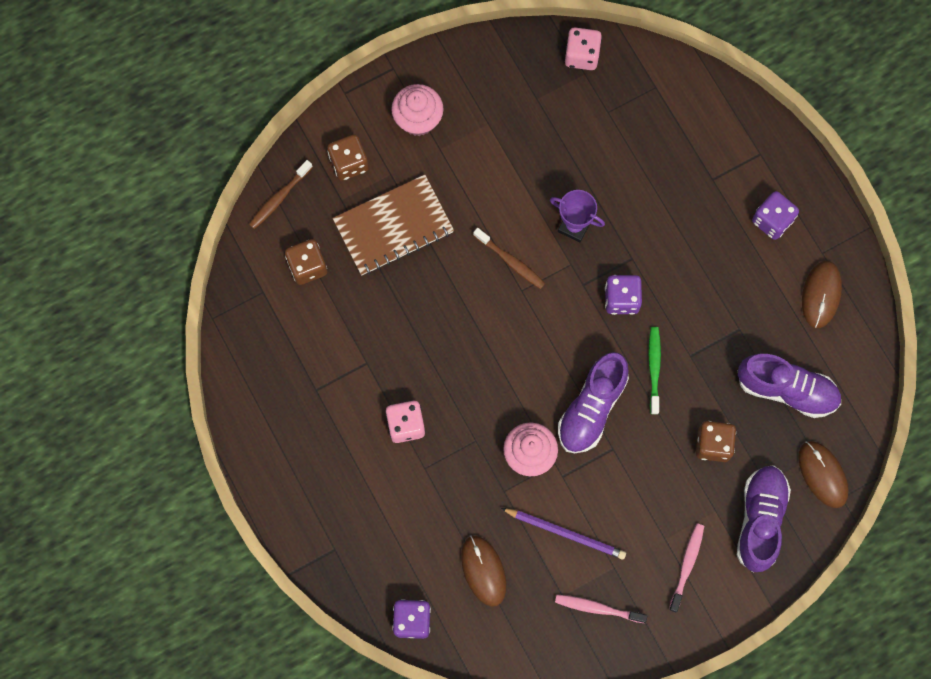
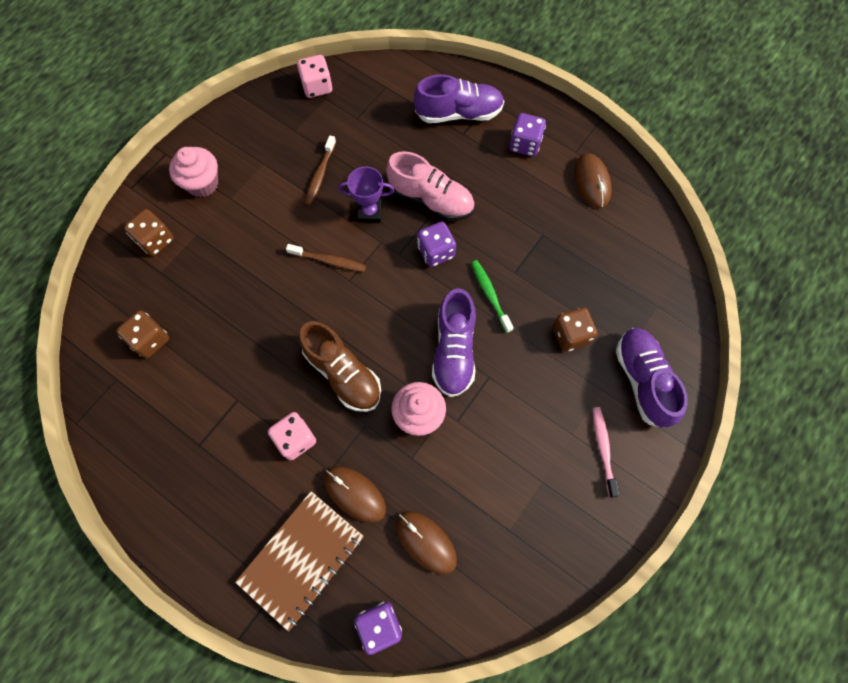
camera: 25 degrees left, 5 degrees down
brown toothbrush [249,160,313,229] -> brown toothbrush moved to [305,135,336,205]
brown notebook [332,175,454,276] -> brown notebook moved to [235,491,364,632]
purple pencil [501,508,626,560] -> none
pink toothbrush [555,595,647,623] -> none
purple shoe [738,354,841,418] -> purple shoe moved to [414,75,504,123]
brown mouse [798,441,848,508] -> brown mouse moved to [324,466,386,523]
none -> brown shoe [299,321,381,412]
none -> pink shoe [386,151,475,221]

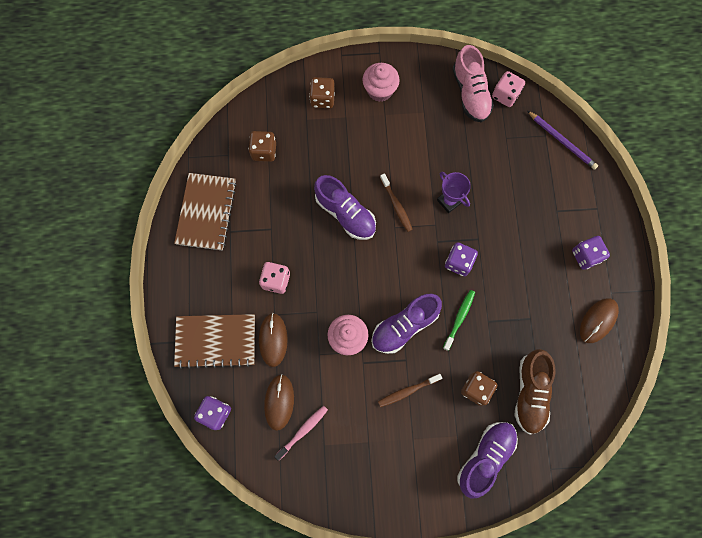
camera: 50 degrees right, 5 degrees up
brown shoe [299,321,381,412] -> brown shoe moved to [514,349,556,434]
brown toothbrush [305,135,336,205] -> brown toothbrush moved to [378,374,442,407]
pink shoe [386,151,475,221] -> pink shoe moved to [453,45,494,122]
purple shoe [414,75,504,123] -> purple shoe moved to [314,175,376,240]
pink toothbrush [593,407,619,498] -> pink toothbrush moved to [274,406,328,460]
none -> brown notebook [174,173,237,250]
none -> purple pencil [527,111,598,170]

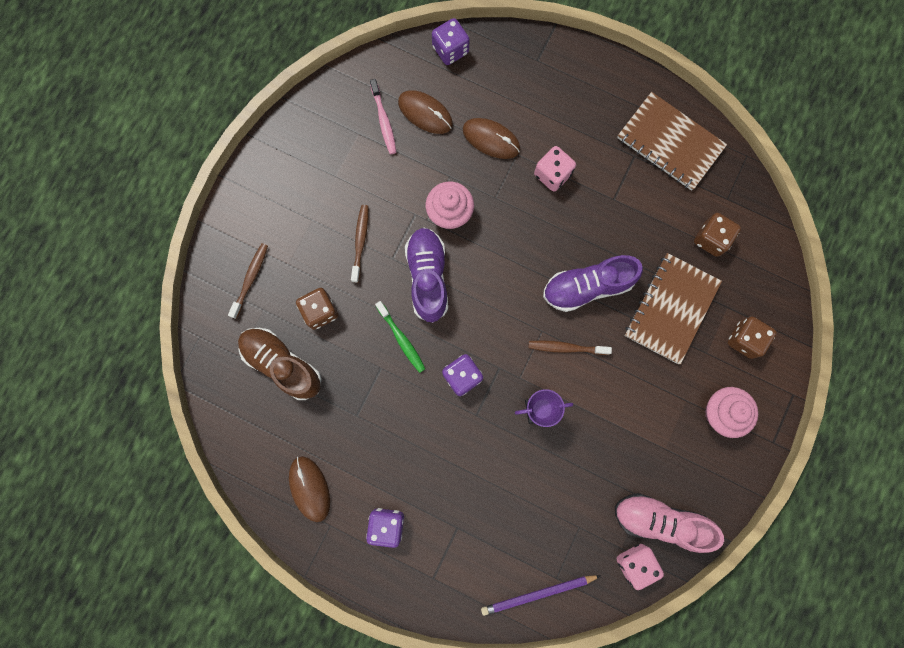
camera: 120 degrees right, 5 degrees up
brown notebook [174,314,255,369] -> brown notebook moved to [625,253,722,365]
purple shoe [457,422,518,498] -> brown toothbrush [228,243,268,319]

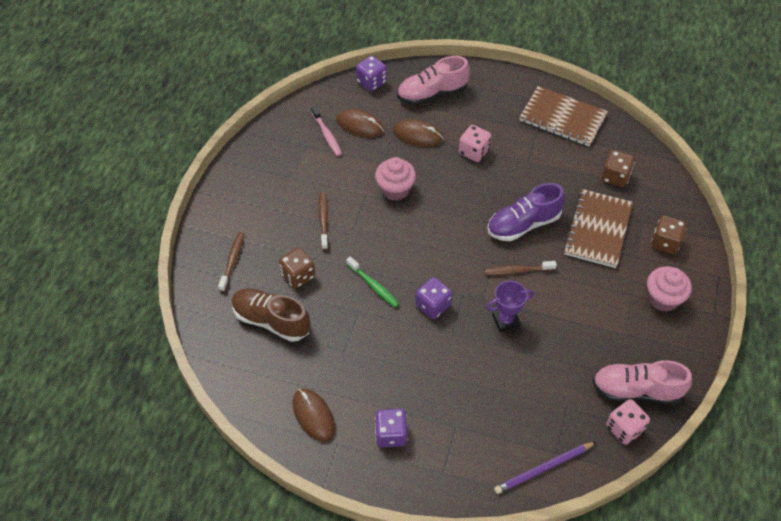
camera: 10 degrees left, 25 degrees down
purple shoe [405,228,448,323] -> none
none -> pink shoe [397,56,470,105]

